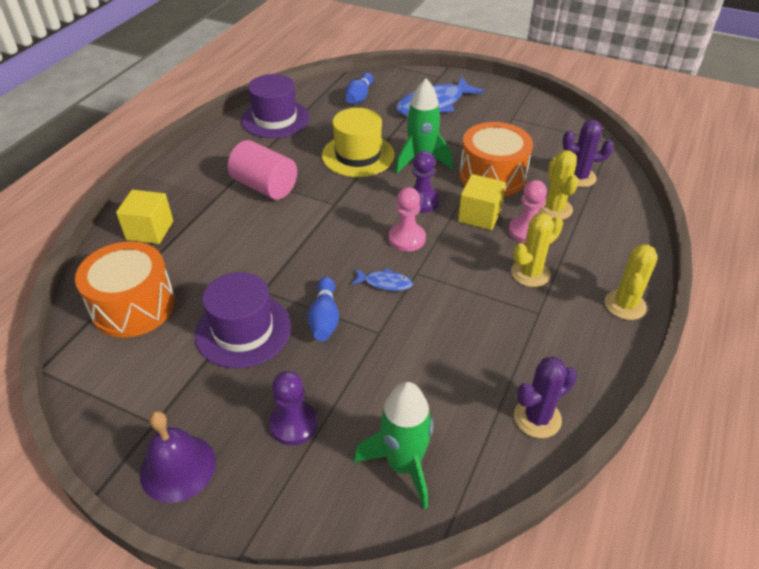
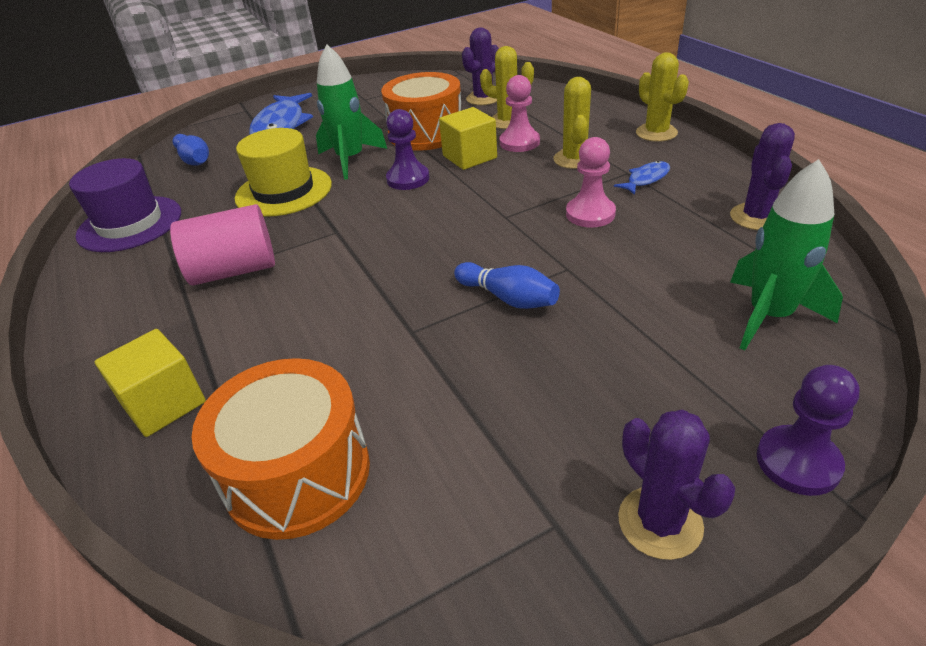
camera: 50 degrees left, 5 degrees down
purple bell [140,411,216,503] -> purple cactus [618,409,735,560]
purple hat [195,272,291,368] -> none
purple pawn [269,371,318,445] -> purple pawn moved to [757,365,860,496]
blue fish [351,268,413,291] -> blue fish moved to [614,161,670,195]
pink pawn [388,187,426,252] -> pink pawn moved to [566,137,616,227]

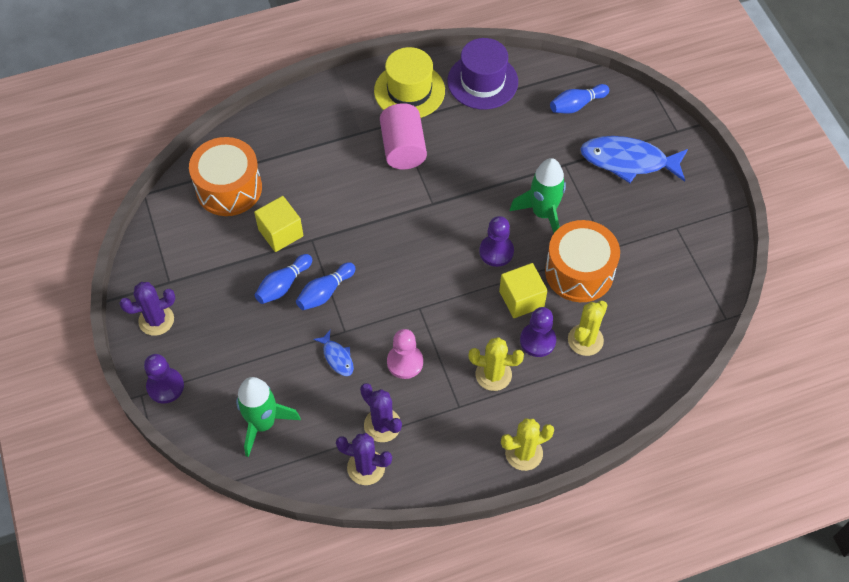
camera: 95 degrees right, 20 degrees up
yellow cube [94,329,206,437] -> yellow cube moved to [254,196,303,252]
yellow hat [235,128,332,217] -> yellow hat moved to [374,47,445,118]
purple cactus [462,27,499,105] -> purple cactus moved to [360,383,402,442]
pink pawn [500,75,540,152] -> purple pawn [520,307,556,357]
blue fish [614,161,670,195] -> blue fish moved to [313,330,354,376]
none -> blue bowling pin [255,254,312,304]

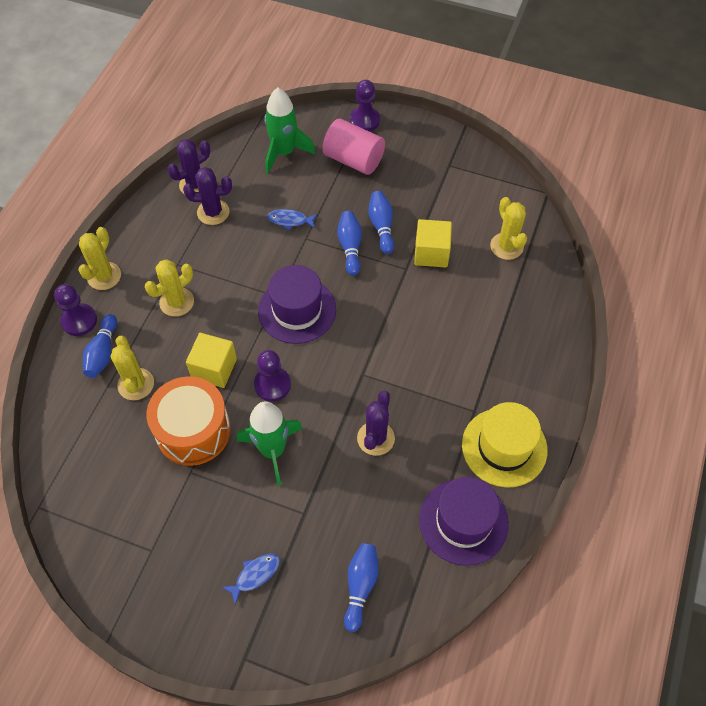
camera: 130 degrees right, 0 degrees up
purple cactus [119,282,176,336] -> purple cactus moved to [357,391,395,456]
orange drum [189,137,262,216] -> yellow cactus [490,197,527,260]
pink cylinder [380,103,427,169] -> pink cylinder moved to [322,119,385,175]
pink pawn [387,329,423,379] -> none
purple pawn [520,307,556,357] -> purple pawn moved to [54,284,97,336]
blue fish [580,136,688,183] -> blue fish [222,553,280,604], size x0.47
none -> blue bowling pin [83,314,117,378]
none -> purple hat [258,265,336,344]

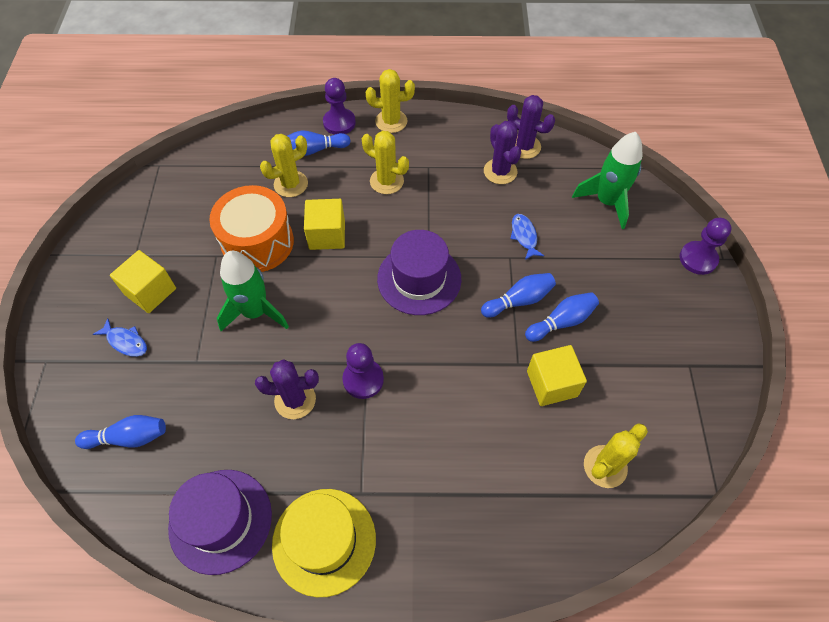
camera: 70 degrees right, 0 degrees up
purple pawn [254,350,291,401] -> purple pawn moved to [342,343,384,399]
pink cylinder [322,119,385,175] -> none
none -> yellow cube [110,250,176,313]

